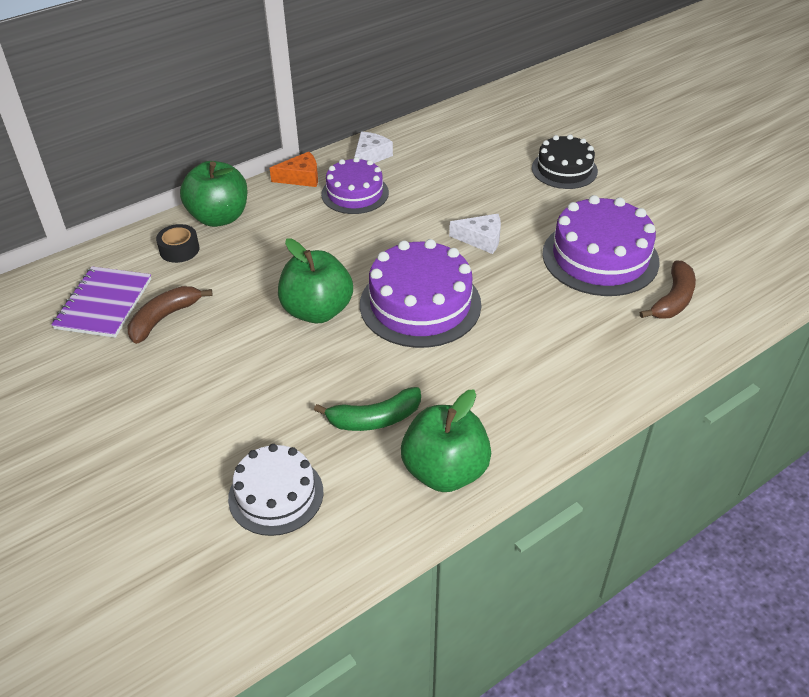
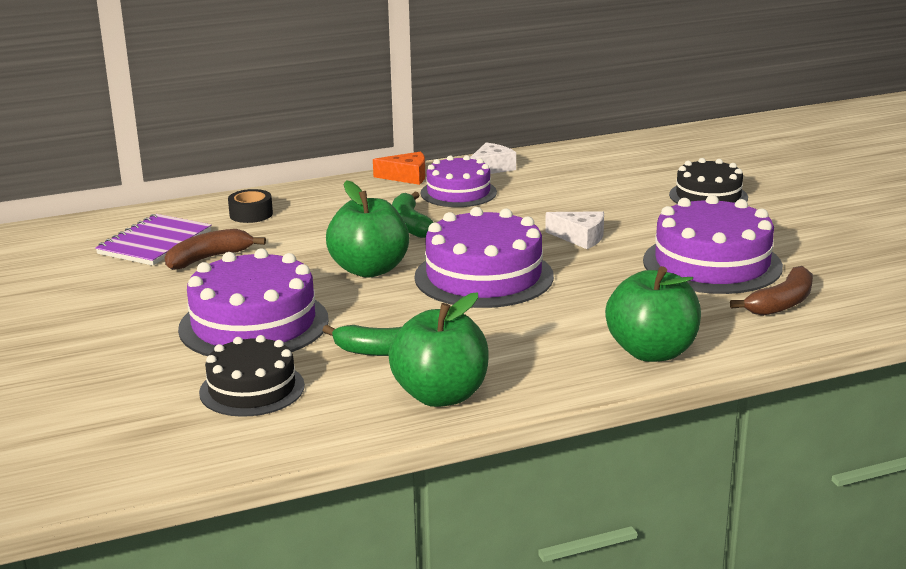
camera: 15 degrees right, 20 degrees down
green apple [180,161,248,227] -> green apple moved to [605,266,701,362]
white cake [228,444,323,536] -> black cake [199,335,305,417]
none -> purple cake [178,248,329,356]
none -> green banana [392,192,434,238]

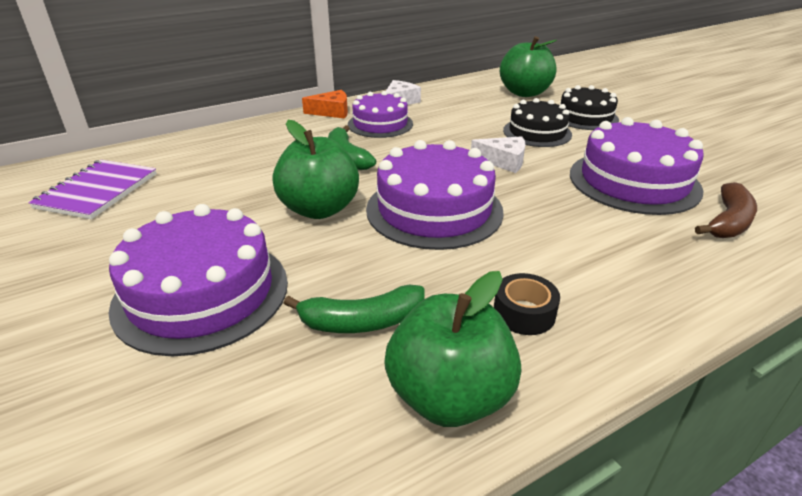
camera: 10 degrees left, 10 degrees up
brown banana [165,229,266,270] -> none
black cake [199,335,305,417] -> black cake moved to [503,98,572,147]
black tape [228,189,273,223] -> black tape moved to [494,273,560,335]
green apple [605,266,701,362] -> green apple moved to [500,36,557,97]

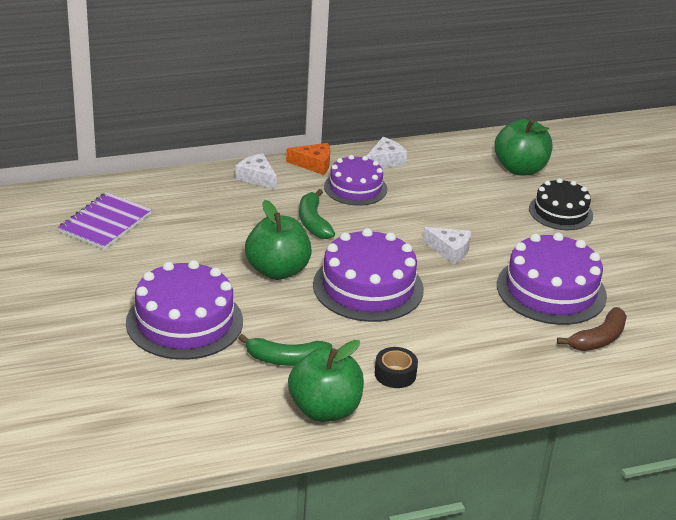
camera: 10 degrees right, 0 degrees up
black cake [503,98,572,147] -> none
none -> white cheese [236,153,277,190]

